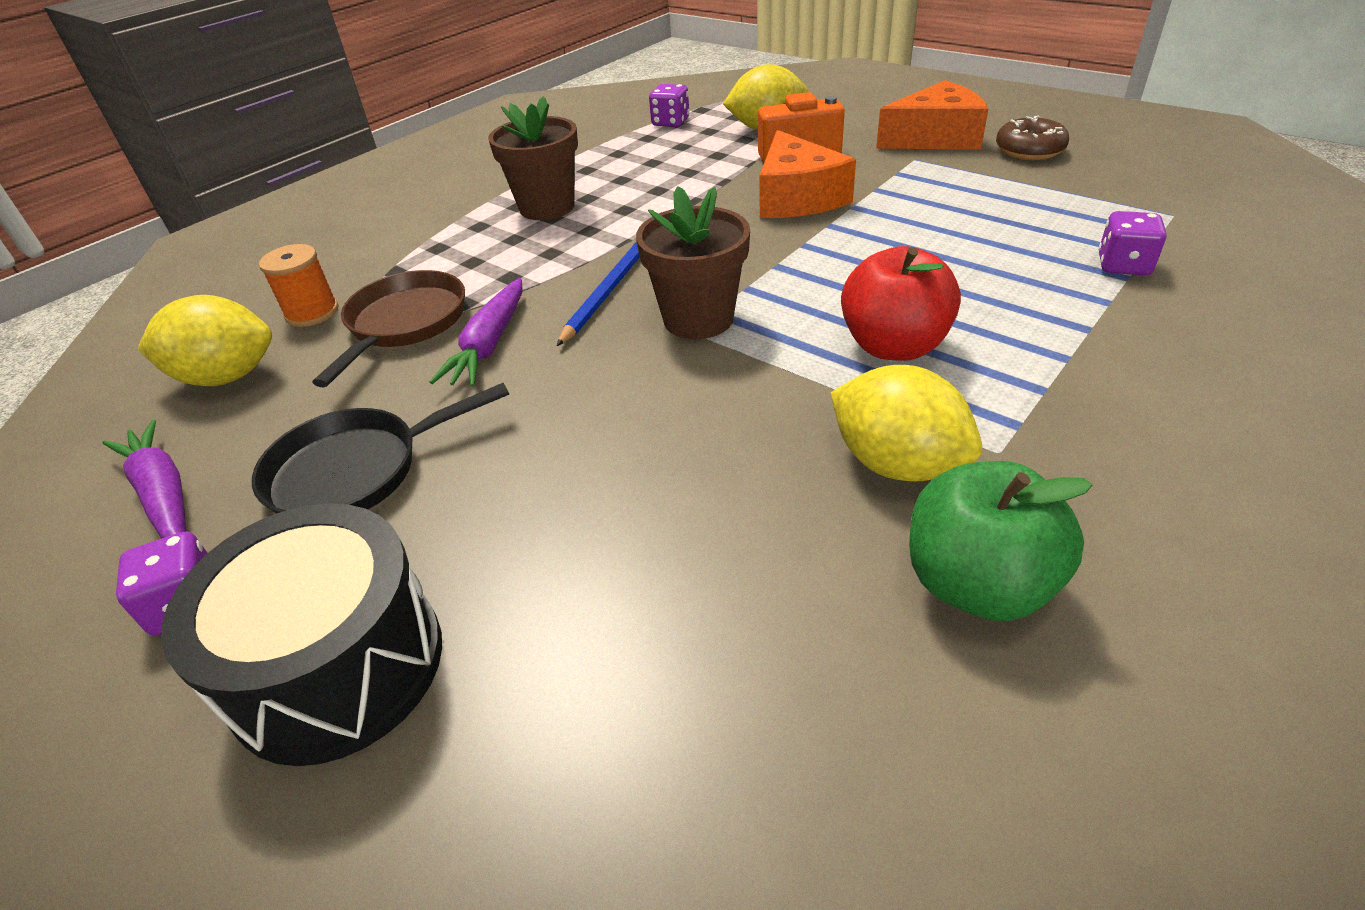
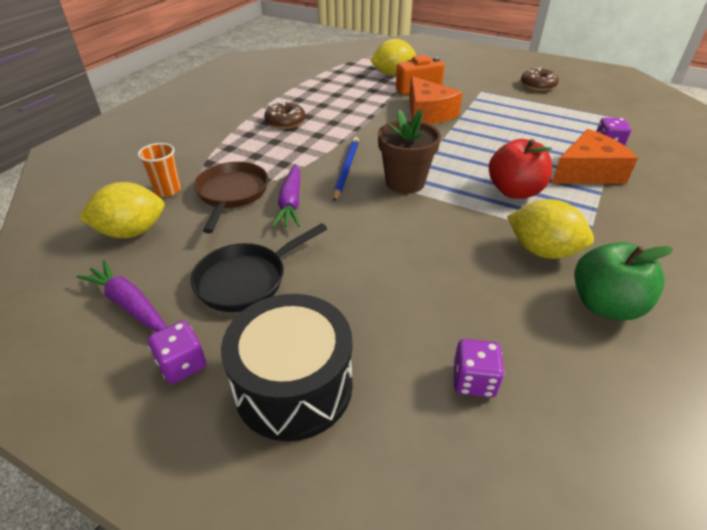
camera: 15 degrees left, 0 degrees up
orange spool [259,244,338,327] -> orange cup [138,143,181,197]
brown flower pot [488,96,578,220] -> brown donut [264,101,305,129]
purple dice [649,84,689,127] -> purple dice moved to [453,339,504,398]
orange cheese [876,80,988,150] -> orange cheese moved to [551,129,638,184]

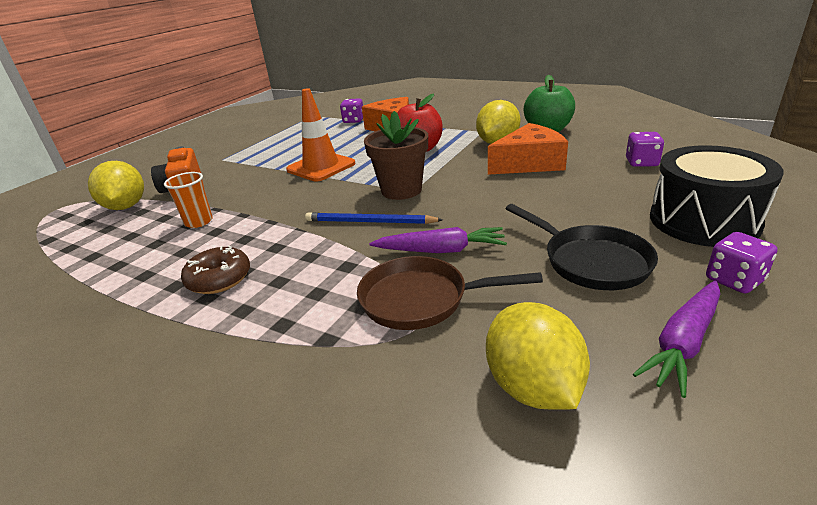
camera: 85 degrees left, 10 degrees down
orange cup [138,143,181,197] -> orange cup moved to [164,172,213,228]
orange cheese [409,76,463,124] -> orange cheese moved to [488,123,568,175]
brown donut [521,67,559,91] -> none
none -> orange traffic cone [286,88,356,181]

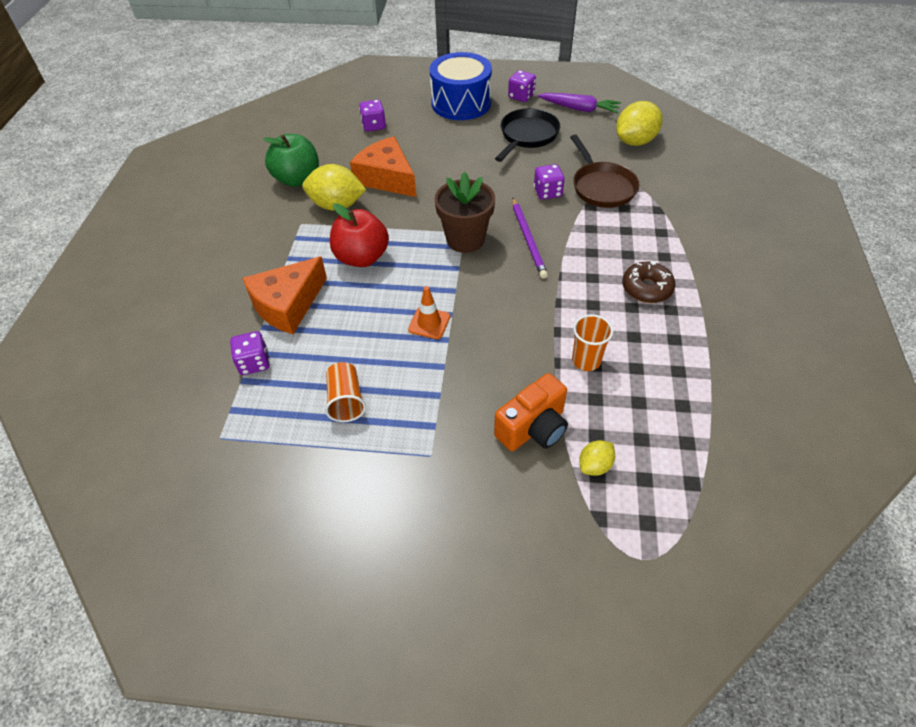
camera: 115 degrees left, 20 degrees up
yellow lemon [88,161,144,210] -> yellow lemon [579,440,615,476], size x0.53
orange traffic cone [286,88,356,181] -> orange traffic cone [408,286,450,339], size x0.55
blue pencil [305,212,443,224] -> purple pencil [512,197,548,279]
purple carrot [369,227,507,253] -> purple dice [534,164,565,200]
black drum [650,145,783,247] -> blue drum [430,52,492,120]
none -> orange cup [325,362,366,422]

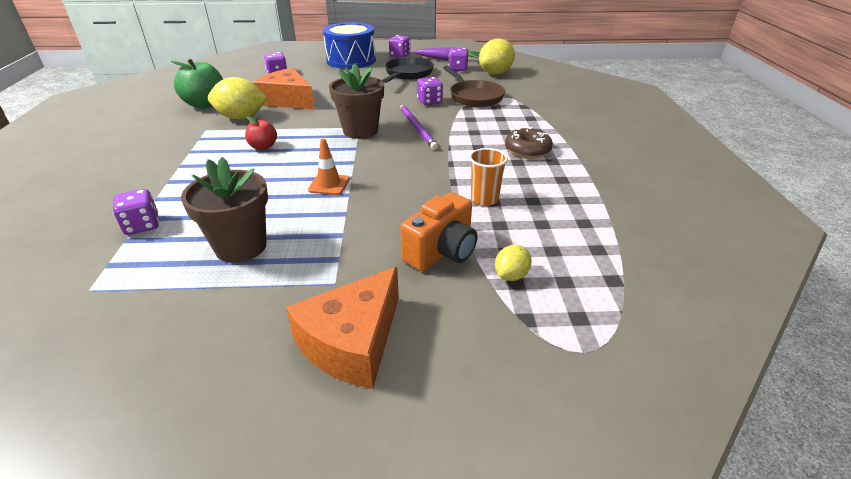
camera: 10 degrees left, 15 degrees down
orange cheese [242,256,327,334] -> orange cheese moved to [286,267,399,389]
orange cup [325,362,366,422] -> brown flower pot [181,157,268,263]
red apple [330,203,389,267] -> red apple [245,116,277,150], size x0.56
none -> purple dice [449,48,469,71]

